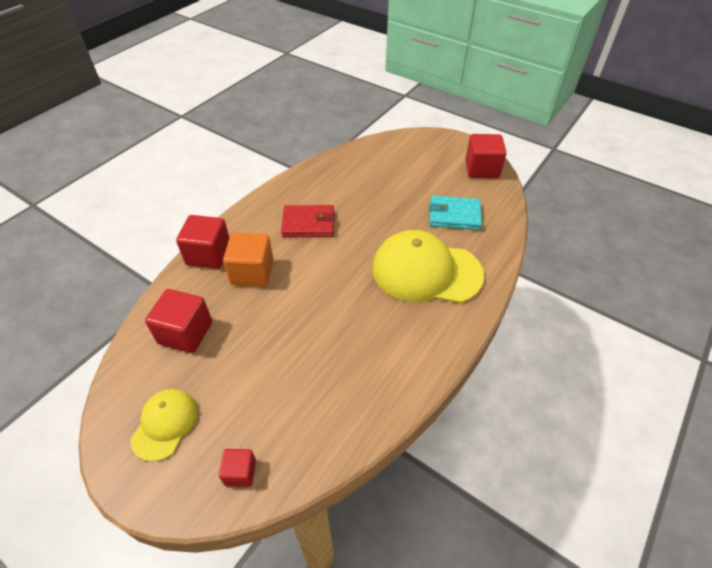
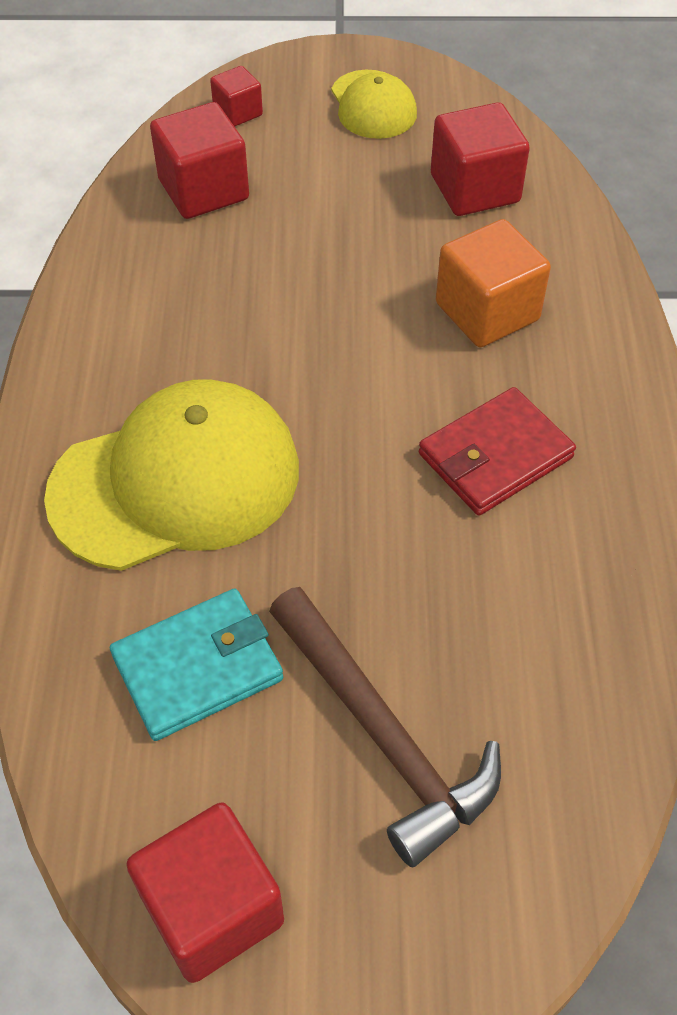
camera: 145 degrees right, 5 degrees up
red cube [176,215,229,269] -> red cube moved to [150,102,249,219]
none -> brown hammer [269,587,501,867]

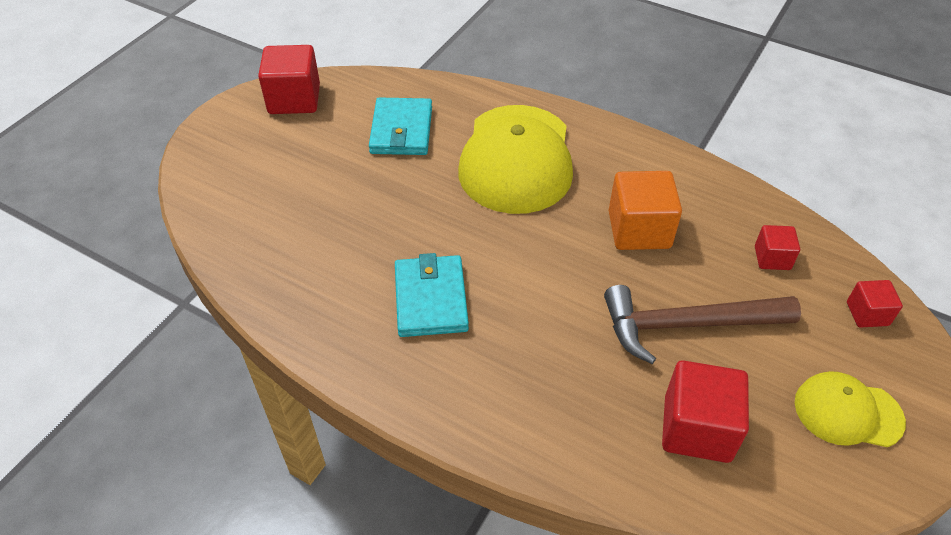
camera: 120 degrees right, 5 degrees down
red cube [150,102,249,219] -> red cube [755,225,800,270], size x0.55
brown hammer [269,587,501,867] -> brown hammer moved to [604,285,801,364]
red wallet [419,387,576,516] -> turquoise wallet [395,253,469,337]
orange cube [436,219,551,347] -> orange cube moved to [609,171,682,250]

